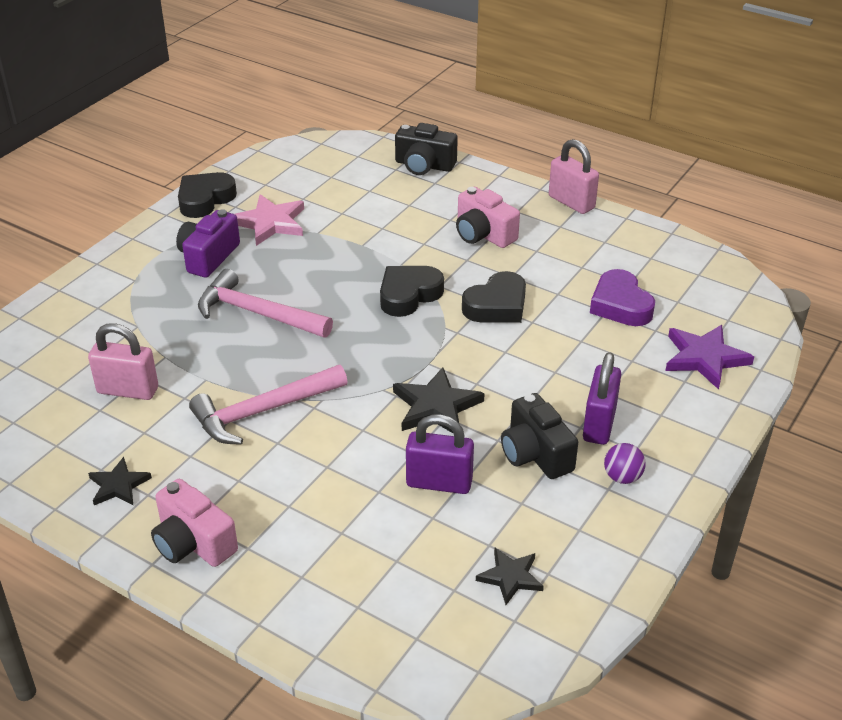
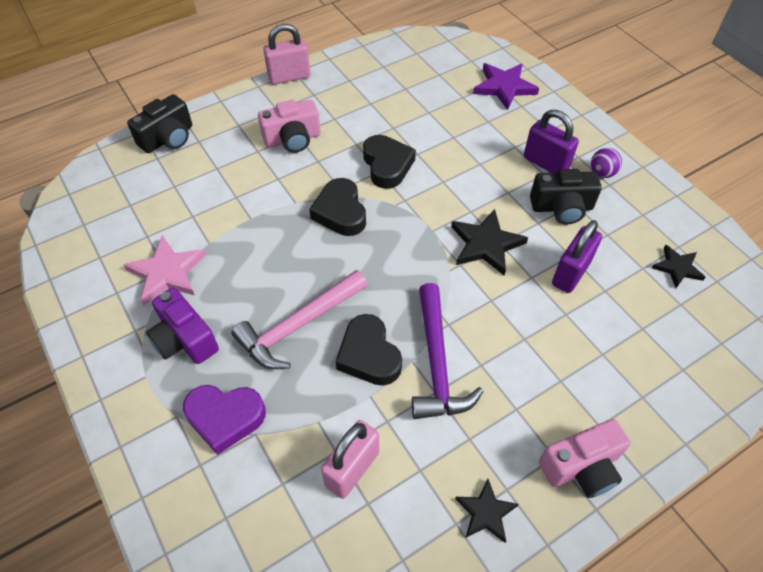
camera: 65 degrees left, 15 degrees up
black heart [178,172,237,218] -> black heart moved to [336,314,402,386]
pink hammer [189,365,348,445] -> purple hammer [412,283,483,419]
purple heart [590,269,655,326] -> purple heart moved to [183,385,266,455]

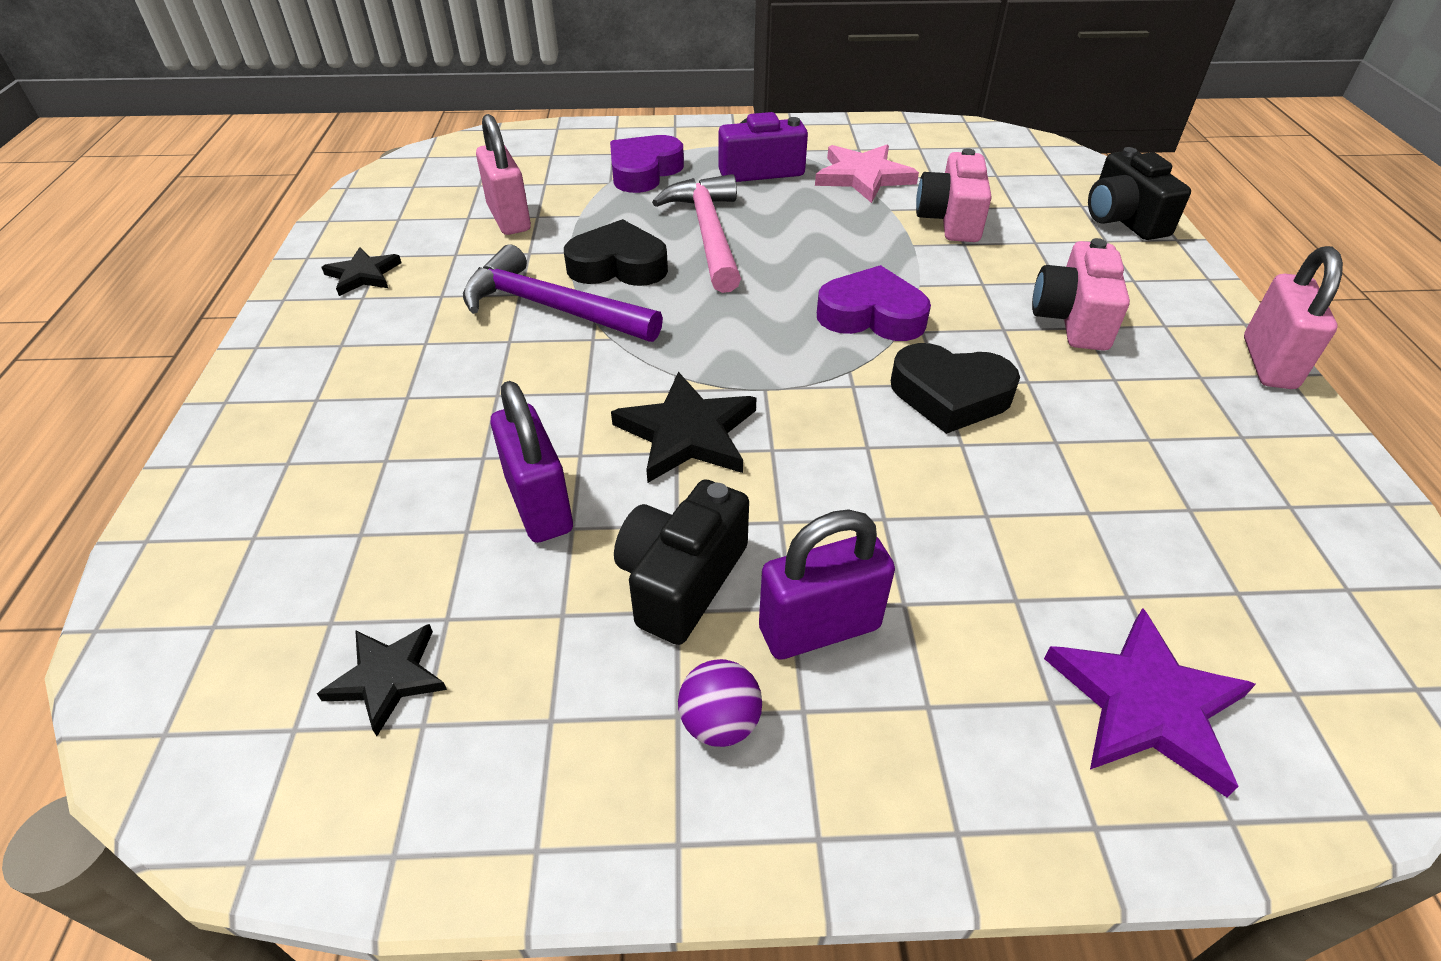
camera: 120 degrees right, 10 degrees down
black heart [309,178,366,236] -> purple heart [817,265,931,341]
pink camera [539,419,631,498] -> pink camera moved to [916,148,992,242]

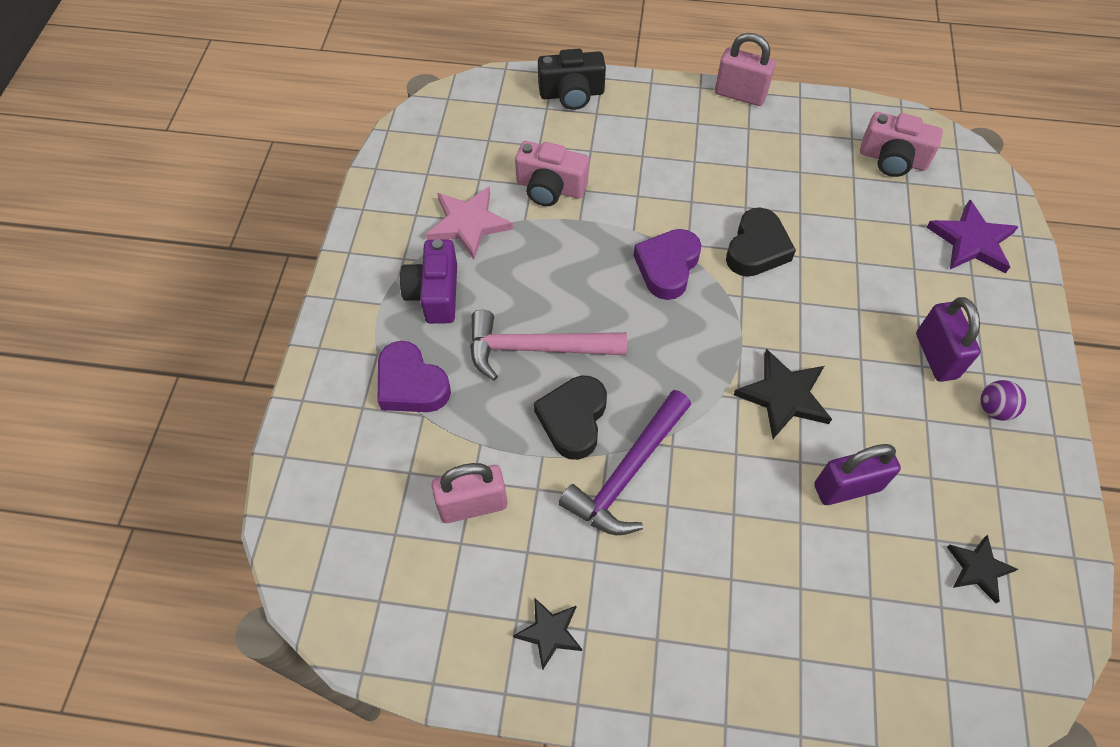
camera: 80 degrees left, 15 degrees up
black camera [614,479,749,645] -> none
pink camera [1032,238,1130,351] -> pink camera moved to [860,112,943,177]

